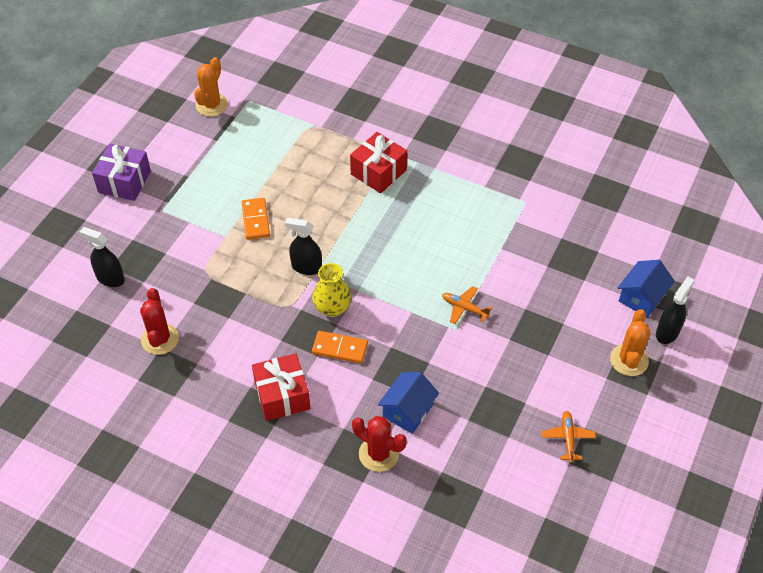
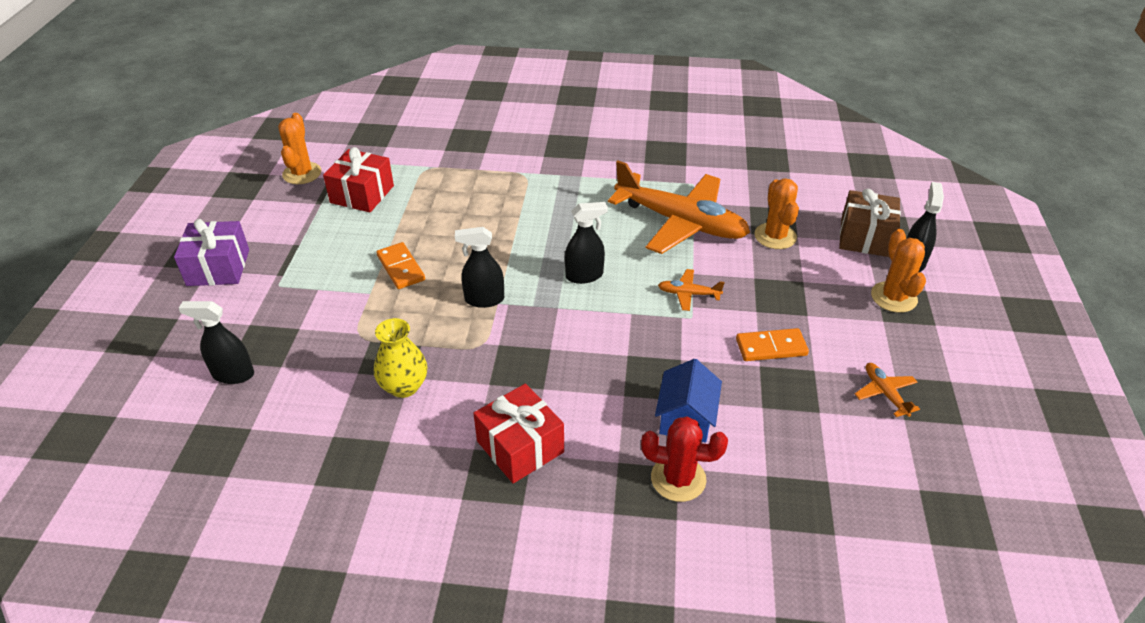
camera: 20 degrees left, 10 degrees down
red cactus [140,288,179,355] -> none
yellow vase [312,263,351,317] -> yellow vase moved to [374,318,427,398]
orange domino [312,331,368,364] -> orange domino moved to [736,328,809,361]
red gift [350,132,407,194] -> red gift moved to [323,147,394,212]
blue house [618,260,675,318] -> brown gift [839,189,901,257]
none -> black spray bottle [565,202,608,284]
none -> orange plane [608,161,750,254]
none -> orange cactus [754,178,799,249]

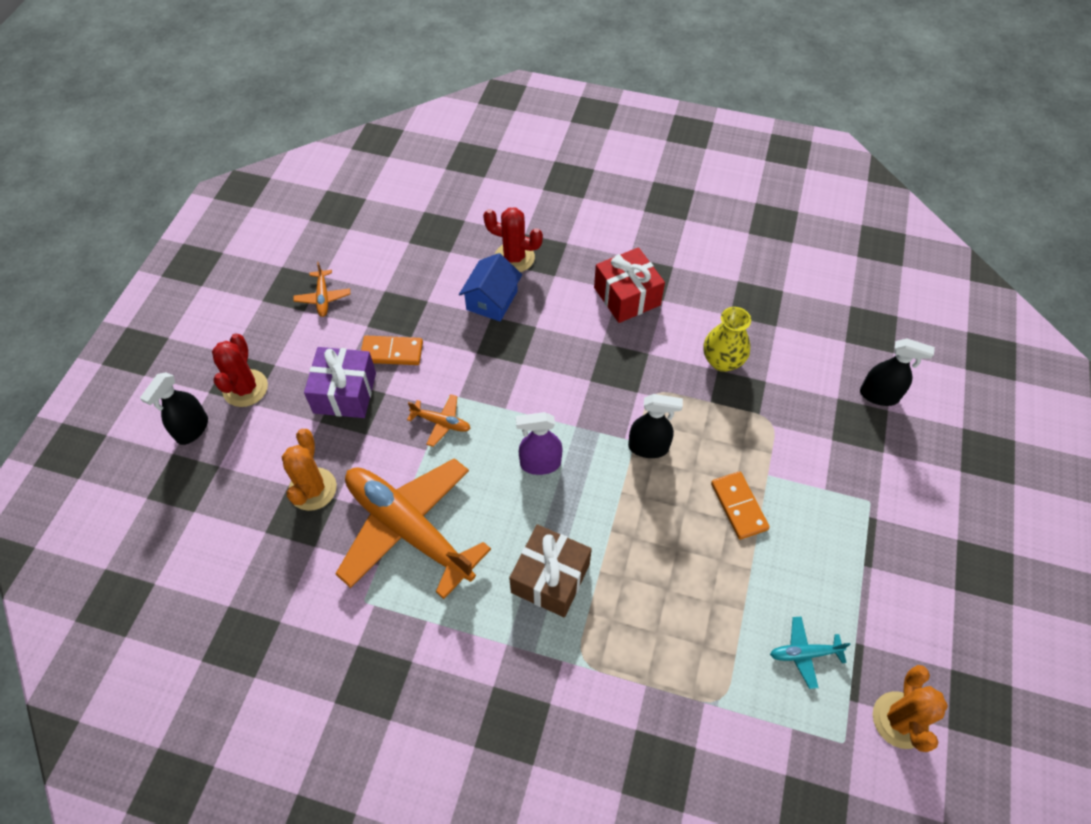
camera: 170 degrees left, 15 degrees up
purple gift [174,219,249,286] -> purple gift moved to [304,347,376,418]
red gift [323,147,394,212] -> turquoise plane [770,617,851,689]
black spray bottle [565,202,608,284] -> purple spray bottle [516,412,563,475]
brown gift [839,189,901,257] -> brown gift moved to [509,524,592,617]
orange cactus [871,229,926,313] -> red cactus [212,333,268,407]

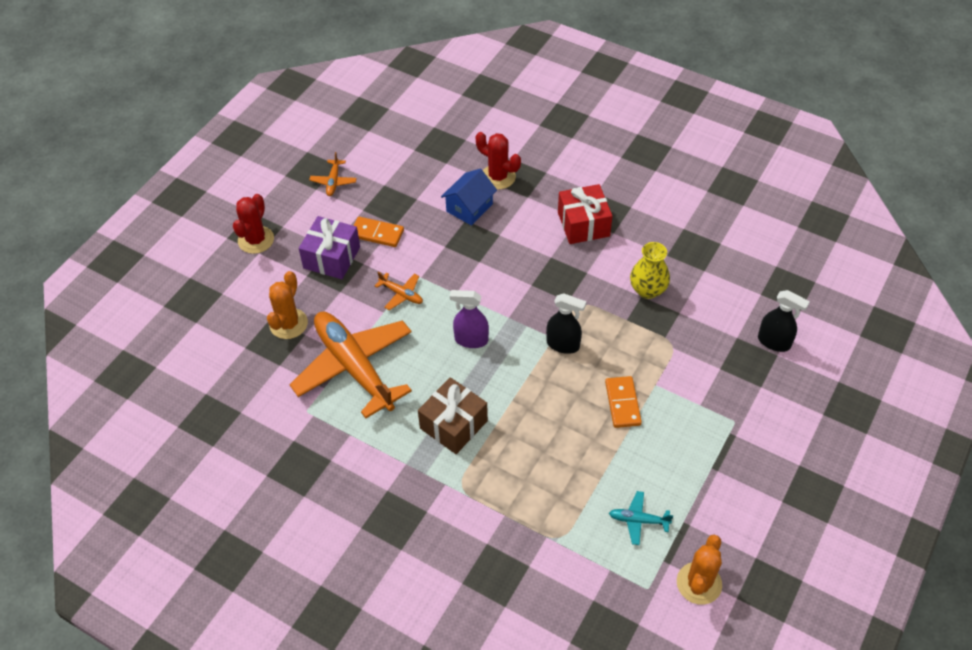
camera: 15 degrees right, 5 degrees down
black spray bottle [140,372,208,445] -> none

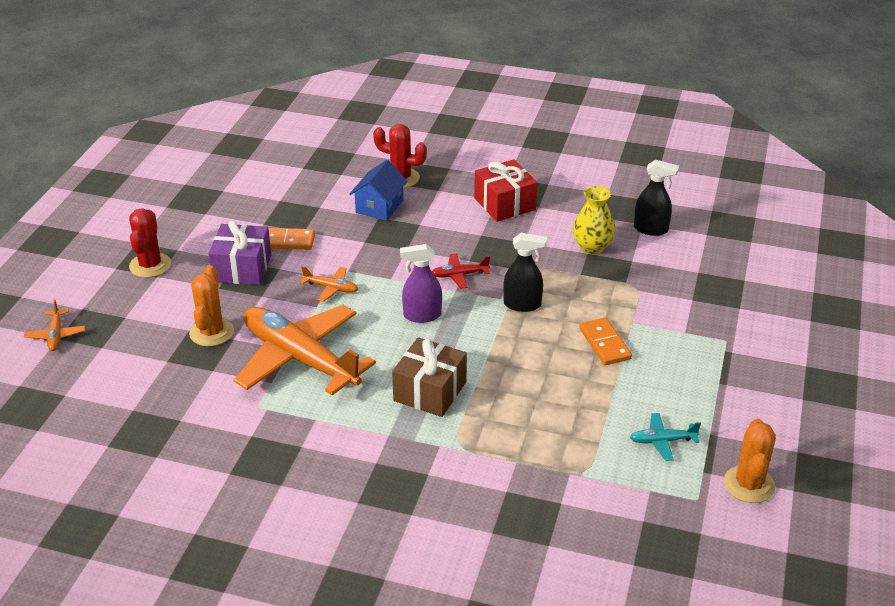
camera: 15 degrees left, 15 degrees down
orange plane [309,152,357,196] -> orange plane moved to [24,299,86,351]
black spray bottle [758,290,810,352] -> black spray bottle moved to [634,160,679,236]
none -> red plane [432,254,490,289]

